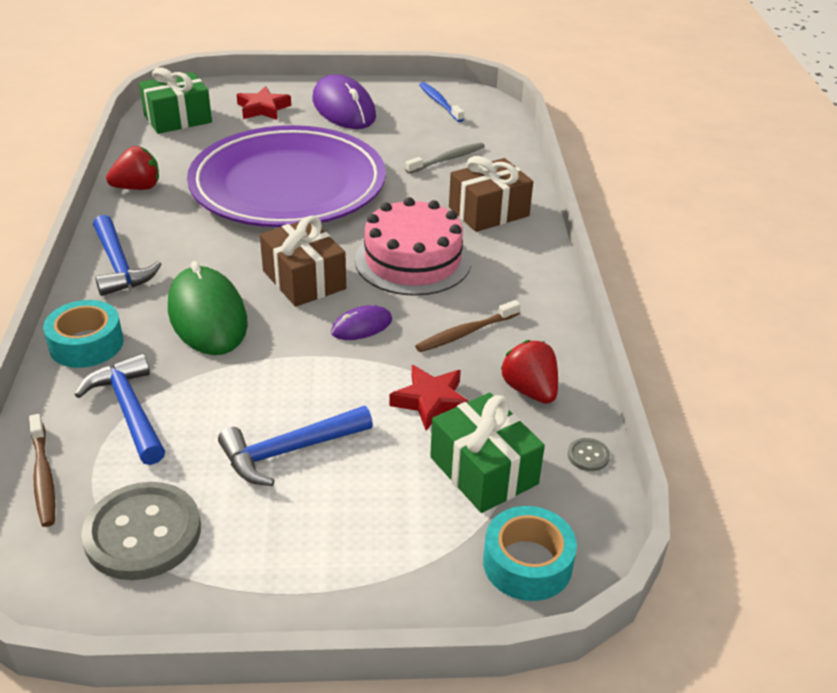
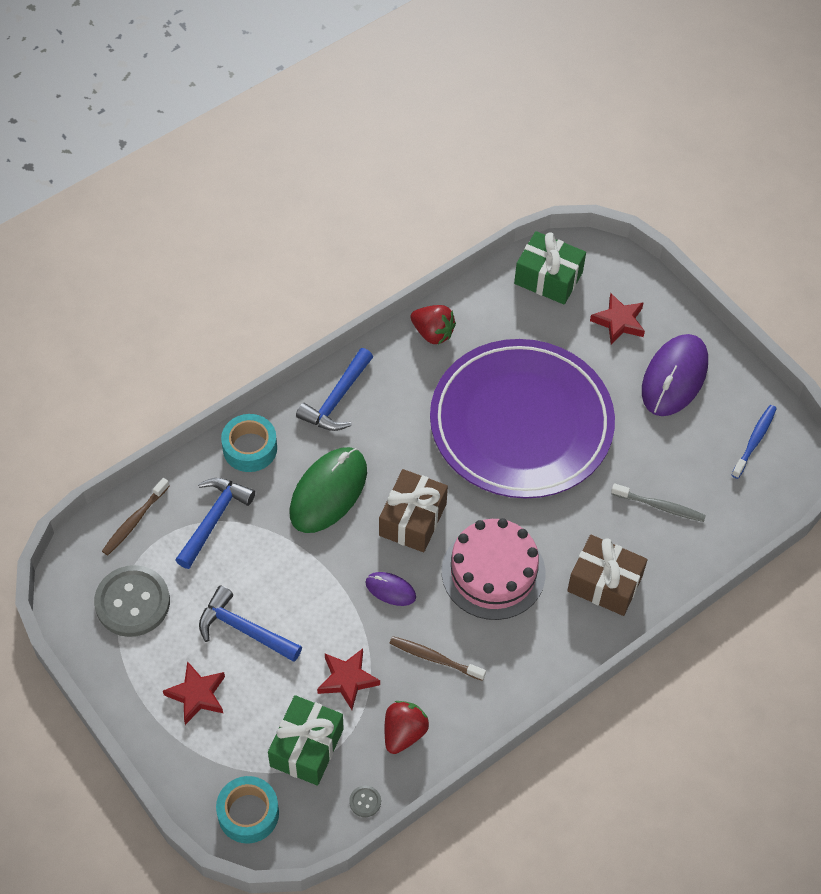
camera: 55 degrees right, 20 degrees up
none -> red star [163,661,225,725]

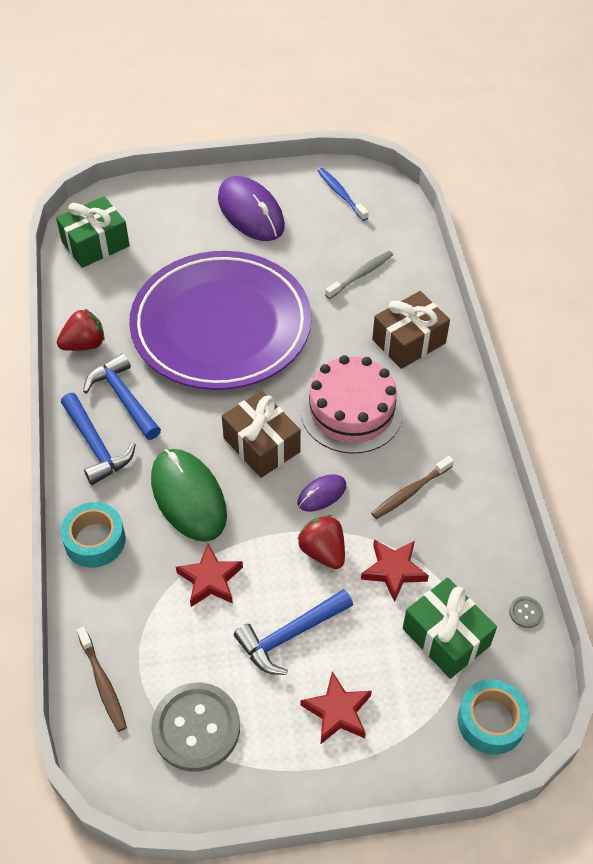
camera: 60 degrees left, 5 degrees down
blue hammer [175,478,255,569] -> blue hammer moved to [83,353,161,440]
red strawberry [385,701,429,754] -> red strawberry moved to [297,515,345,569]
red star [590,293,645,344] -> red star moved to [176,544,243,607]

